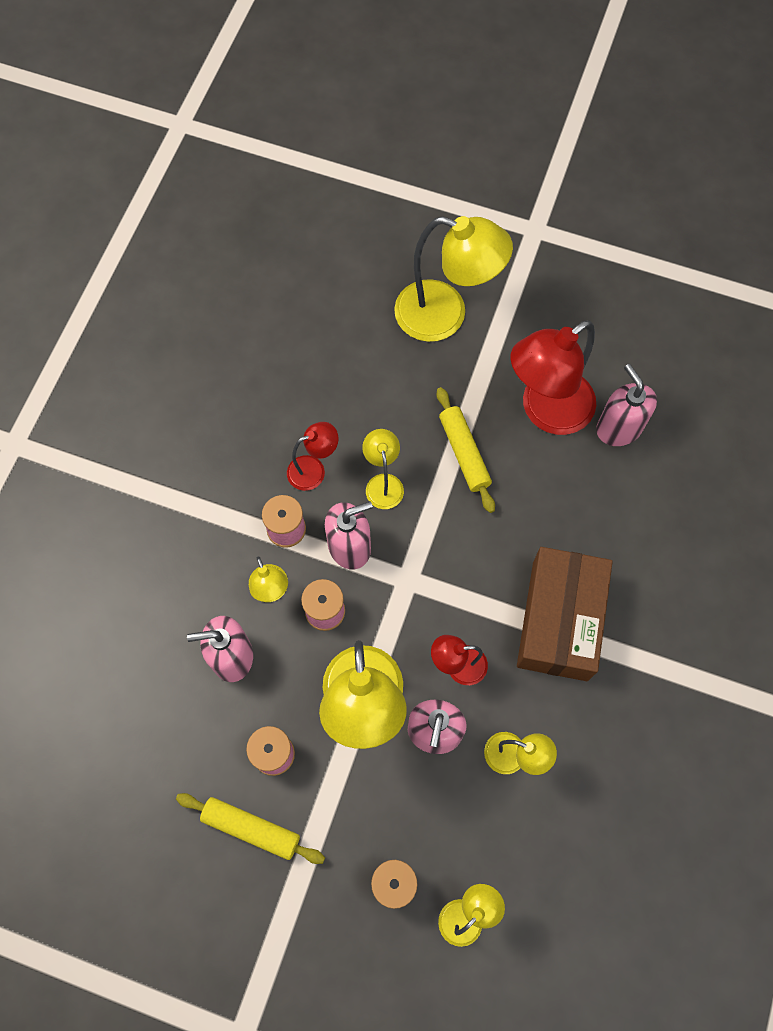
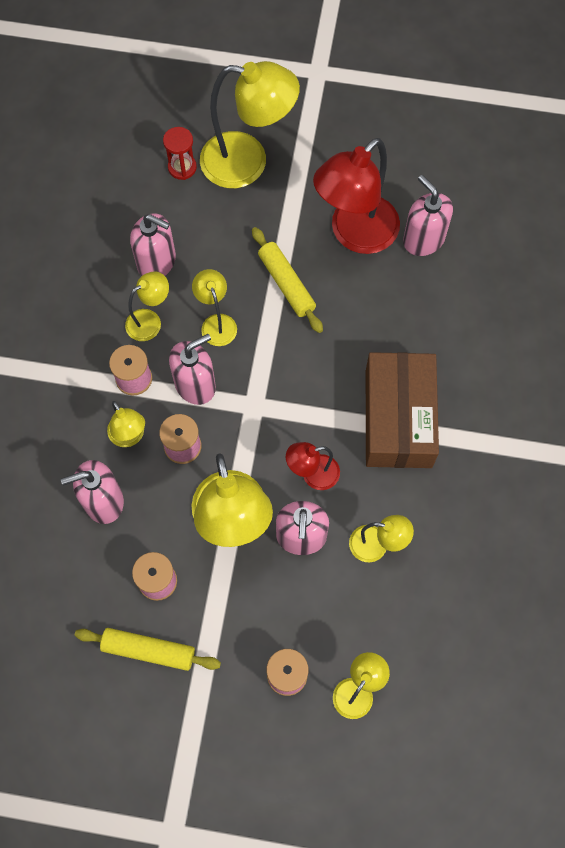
camera: 10 degrees left, 0 degrees up
red lamp [287,422,339,491] -> yellow lamp [125,271,169,341]
none -> pink soap dispenser [130,214,176,276]
none -> red hourglass [163,127,197,180]

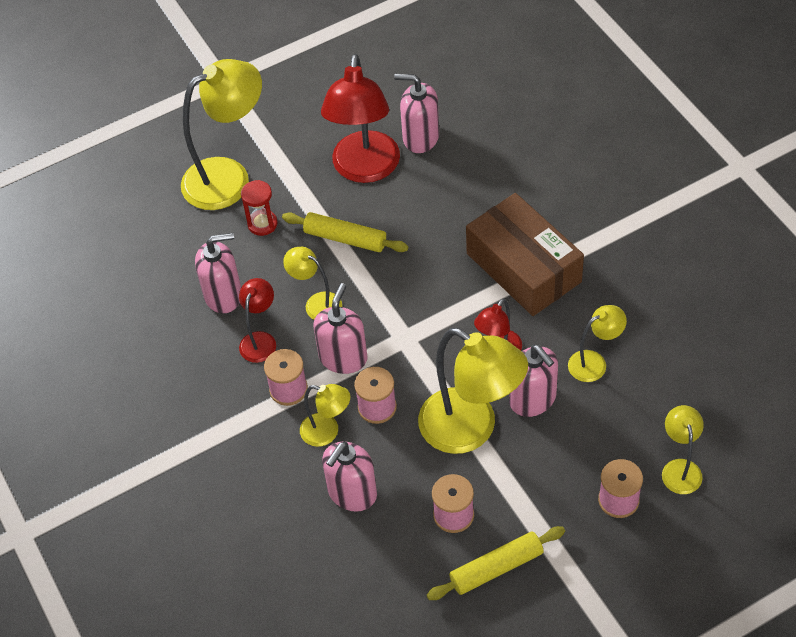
camera: 35 degrees left, 15 degrees down
yellow lamp [125,271,169,341] -> red lamp [239,278,276,363]
red hourglass [163,127,197,180] -> red hourglass moved to [241,180,277,236]

